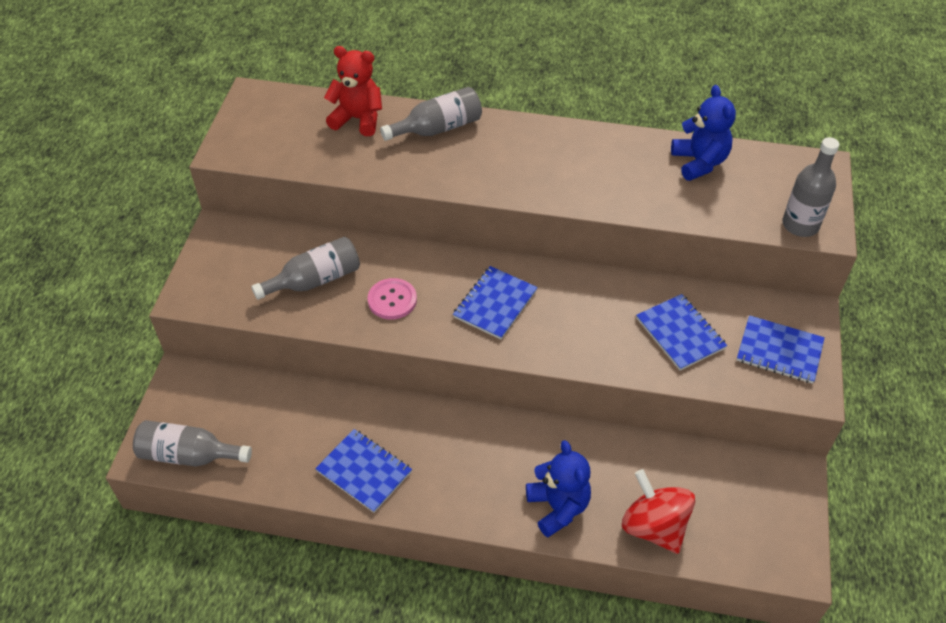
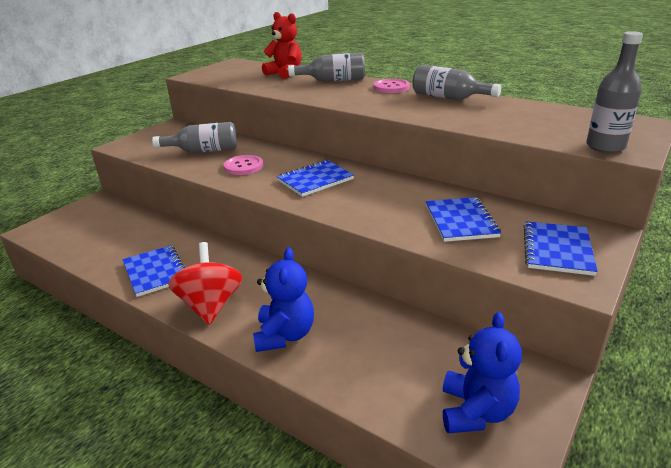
camera: 25 degrees right, 20 degrees down
grey bottle [133,420,252,467] -> grey bottle moved to [412,65,501,100]
red spinning top [622,469,695,554] -> red spinning top moved to [168,242,243,325]
blue teddy bear [671,85,736,181] -> blue teddy bear moved to [443,312,522,433]
blue notebook [737,315,825,384] -> blue notebook turned 60 degrees clockwise [524,221,598,276]
none -> pink button [374,79,410,93]

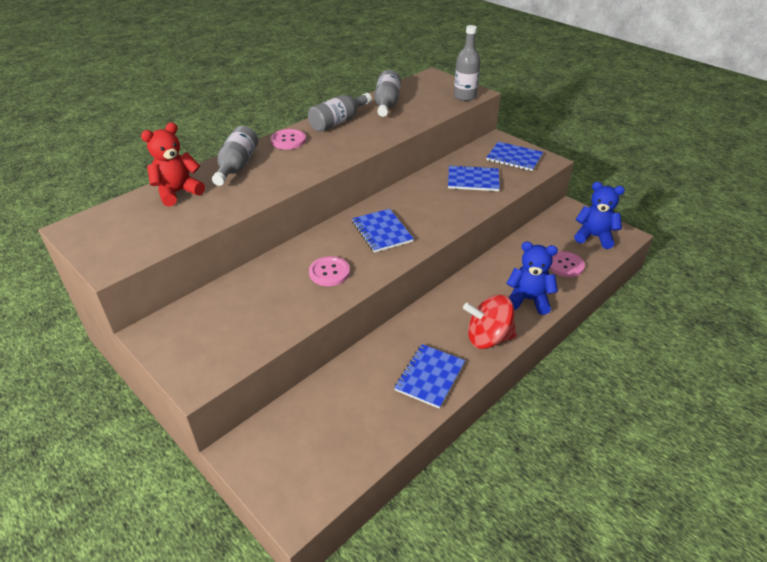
camera: 80 degrees left, 10 degrees up
blue notebook [122,245,185,297] -> blue notebook turned 45 degrees counterclockwise [394,344,465,409]
grey bottle [152,122,237,153] -> grey bottle moved to [374,70,401,117]
none -> pink button [550,251,585,277]

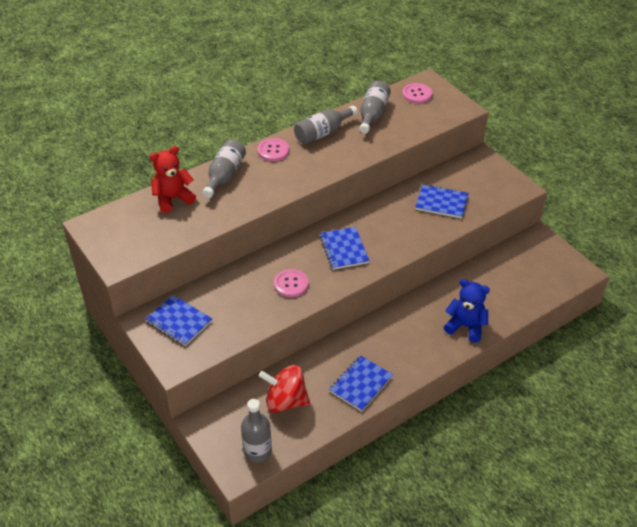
camera: 10 degrees right, 5 degrees up
grey bottle [454,25,481,101] -> grey bottle moved to [241,399,272,463]
red spinning top [463,295,517,349] -> red spinning top moved to [259,365,310,413]
blue notebook [486,142,543,171] -> blue notebook moved to [146,295,212,346]
pink button [550,251,585,277] -> pink button moved to [402,83,432,104]
blue teddy bear [574,182,625,249] -> none

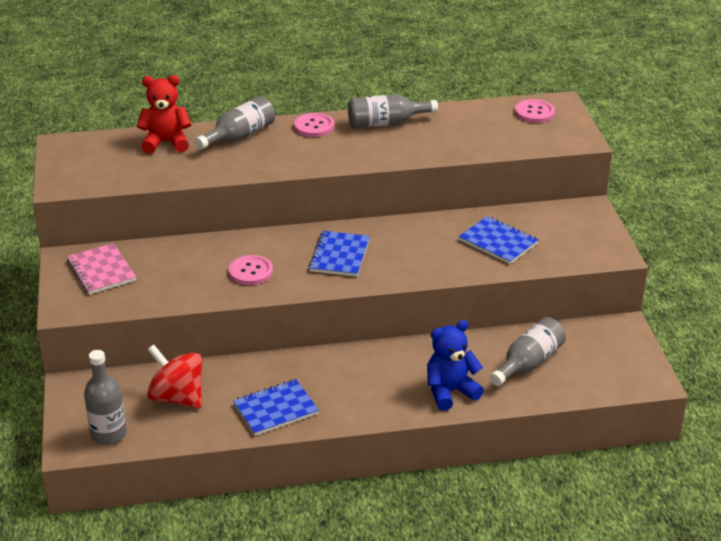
camera: 25 degrees right, 10 degrees down
blue notebook [146,295,212,346] -> pink notebook [67,243,136,295]
grey bottle [359,81,391,134] -> grey bottle moved to [490,317,566,386]
blue teddy bear [444,279,490,343] -> blue teddy bear turned 75 degrees counterclockwise [427,320,484,411]

